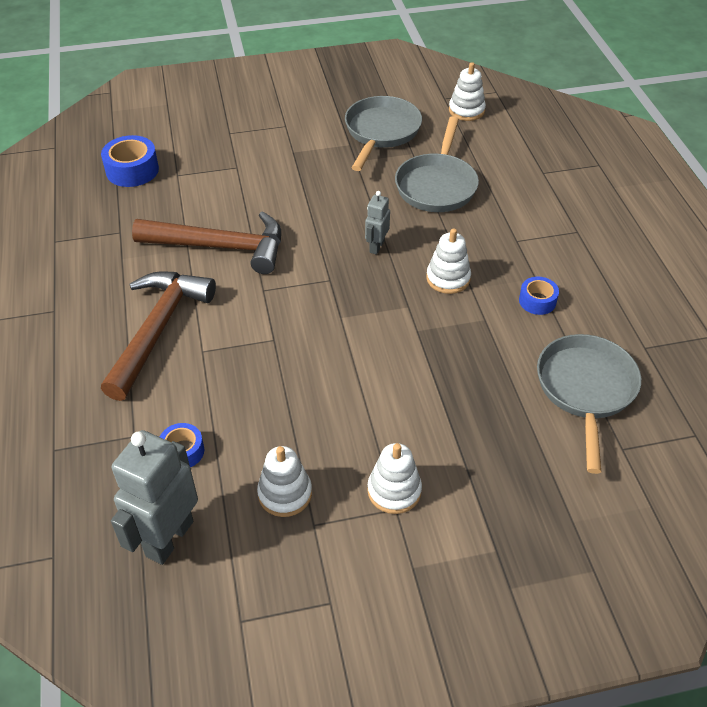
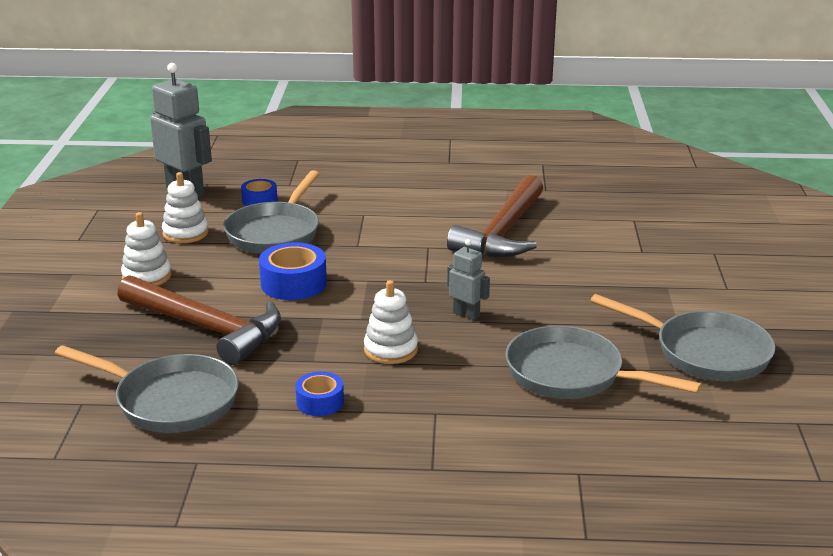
camera: 105 degrees right, 20 degrees down
blue tape [101,135,159,187] -> blue tape moved to [259,242,327,300]
brown hammer [101,271,216,401] -> brown hammer moved to [117,275,281,365]
white stacking toy [449,62,486,121] -> none
none -> grey pan [223,170,320,254]

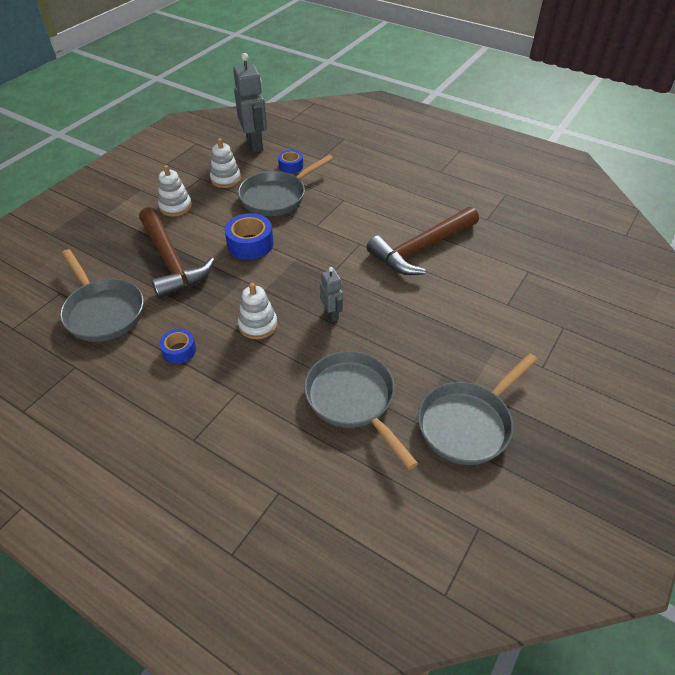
camera: 30 degrees right, 20 degrees up
grey pan [590,294,775,381] -> grey pan turned 75 degrees clockwise [418,353,538,465]

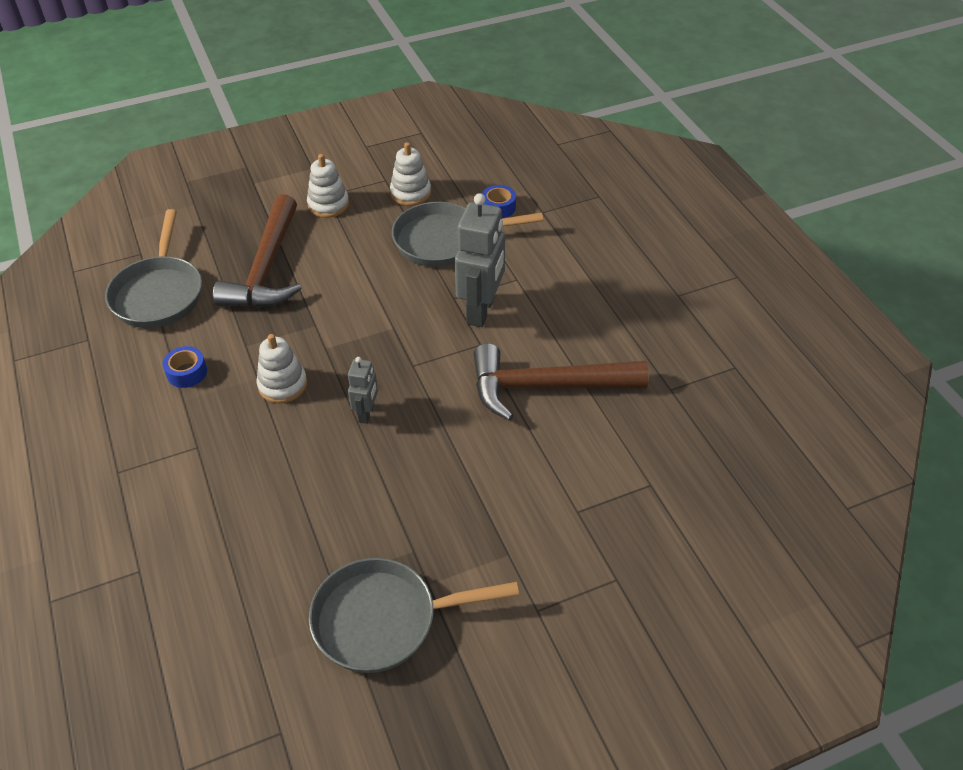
camera: 35 degrees right, 0 degrees up
blue tape [225,213,273,260] -> none
grey robot [233,53,267,153] -> grey robot moved to [455,193,505,327]
grey pan [304,351,418,470] -> none

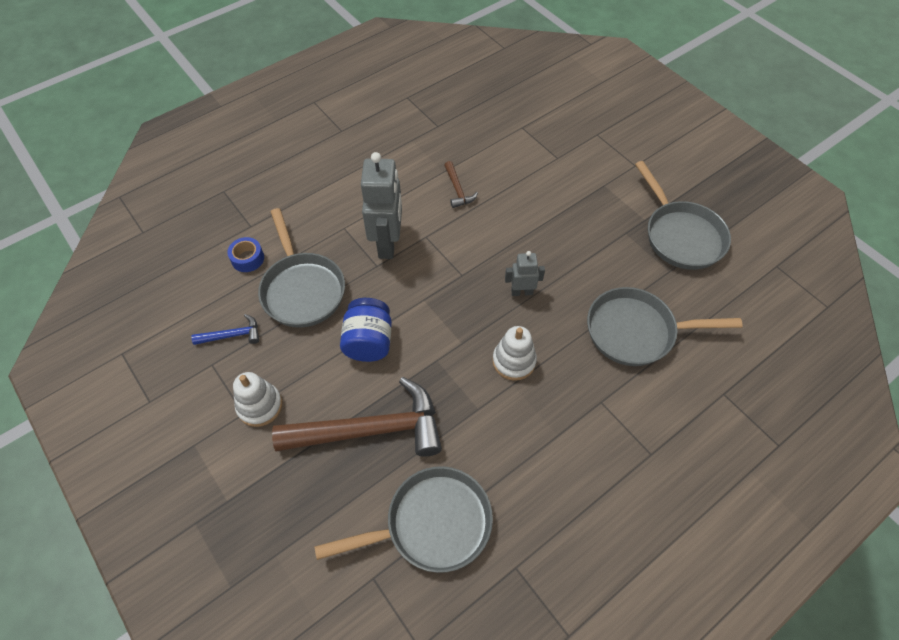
camera: 105 degrees left, 10 degrees up
blue tape [163,346,207,388] -> none
white stacking toy [390,142,431,206] -> blue hammer [191,314,259,345]
grey robot [455,193,505,327] -> grey robot turned 90 degrees clockwise [361,152,402,259]
brown hammer [473,344,649,421] -> brown hammer [444,161,478,208], size x0.44
none -> blue jar [340,298,392,362]
none -> grey pan [587,287,743,366]

